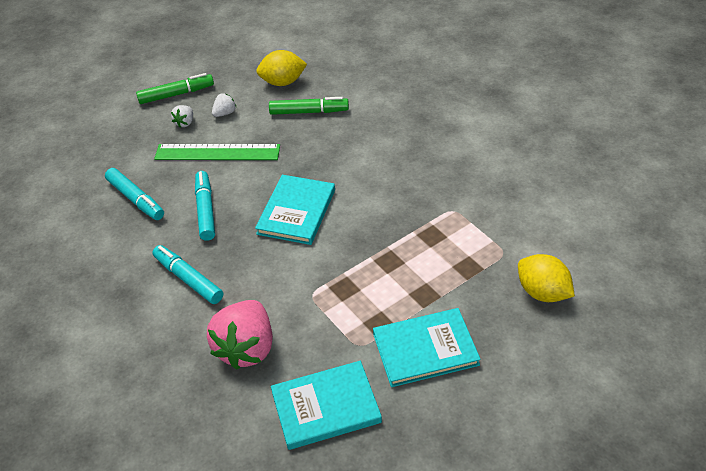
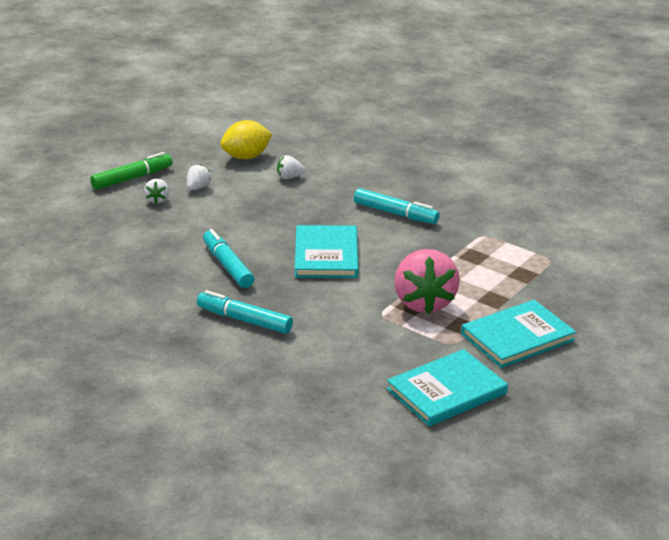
camera: 20 degrees left, 15 degrees down
turquoise marker [105,168,164,220] -> turquoise marker moved to [354,188,440,224]
green ruler [154,144,280,160] -> none
pink strawberry [207,300,273,370] -> pink strawberry moved to [394,249,460,314]
green marker [269,97,349,115] -> white strawberry [277,155,305,179]
yellow lemon [518,254,575,302] -> none

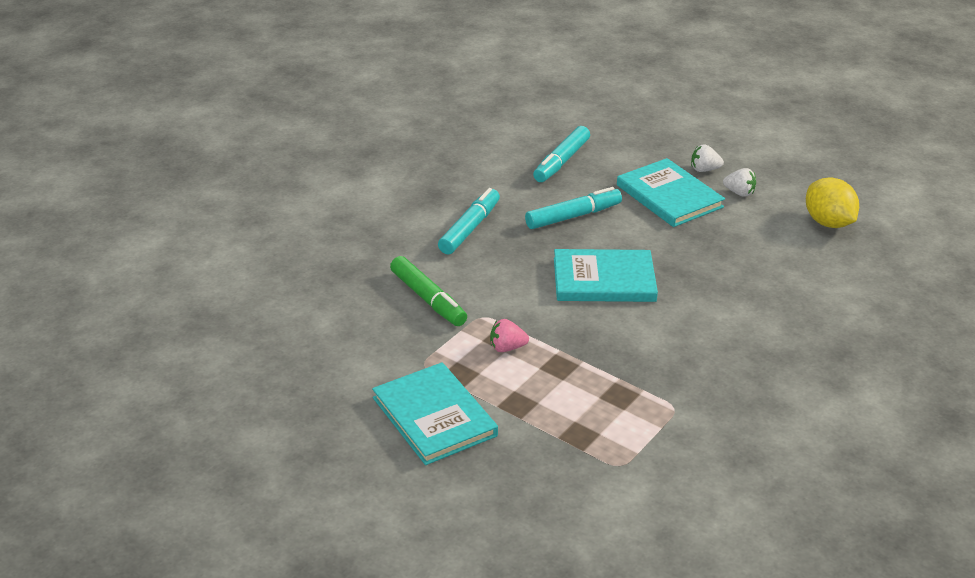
camera: 90 degrees right, 5 degrees up
green marker [90,152,172,190] -> green marker moved to [390,256,467,326]
white strawberry [277,155,305,179] -> none
turquoise marker [354,188,440,224] -> turquoise marker moved to [533,126,590,182]
turquoise book [387,349,508,426] -> turquoise book moved to [617,158,725,227]
pink strawberry [394,249,460,314] -> pink strawberry [490,319,529,352], size x0.44

